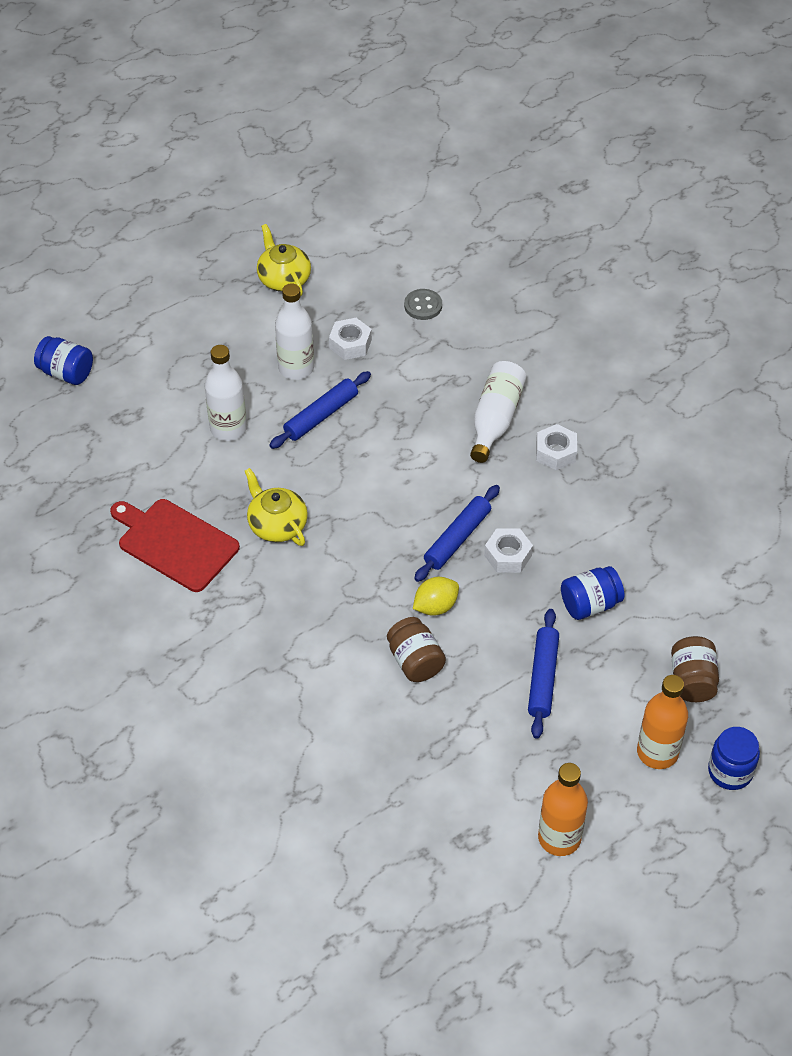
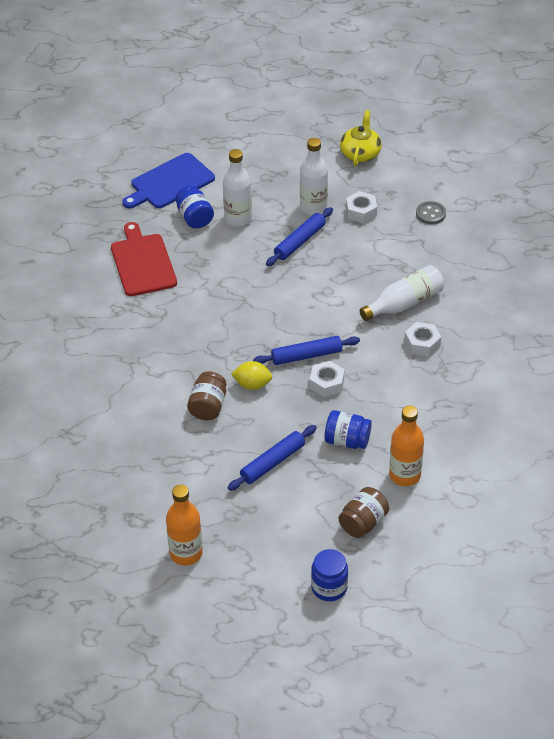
camera: 40 degrees right, 5 degrees down
blue jar [34,336,93,385] -> blue jar moved to [175,186,214,229]
yellow teapot [245,468,308,546] -> none
blue rolling pin [270,371,371,449] -> blue rolling pin turned 45 degrees counterclockwise [266,207,333,266]
orange bottle [637,675,688,769] -> orange bottle moved to [389,406,424,486]
none -> blue cutting board [123,153,215,208]

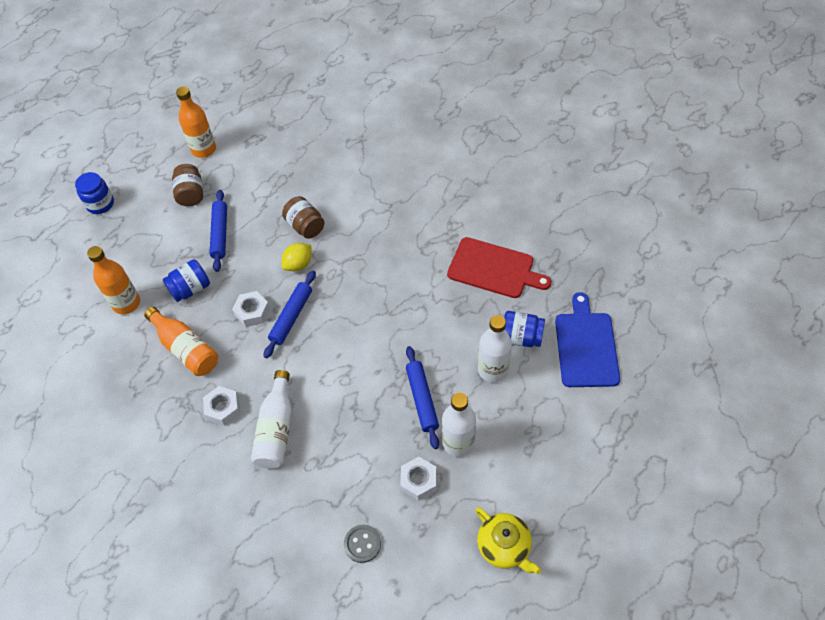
camera: 130 degrees right, 10 degrees up
brown jar [339,487,389,538] -> brown jar moved to [172,164,203,206]
none -> orange bottle [144,307,218,376]

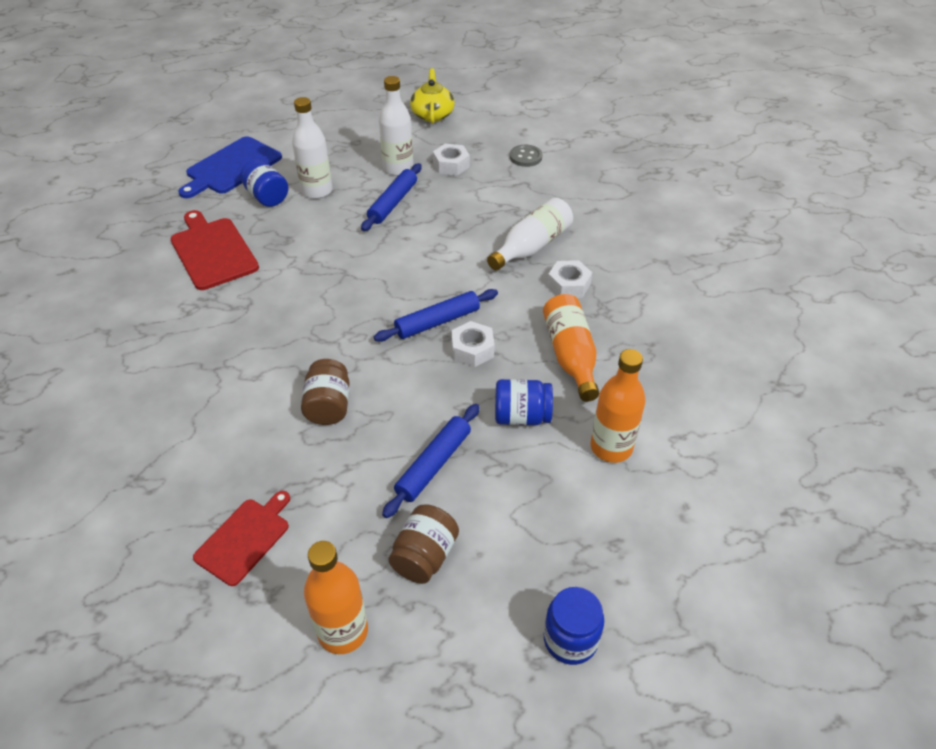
camera: 145 degrees left, 10 degrees down
yellow lemon [282,243,311,271] -> none
none -> red cutting board [193,491,290,586]

